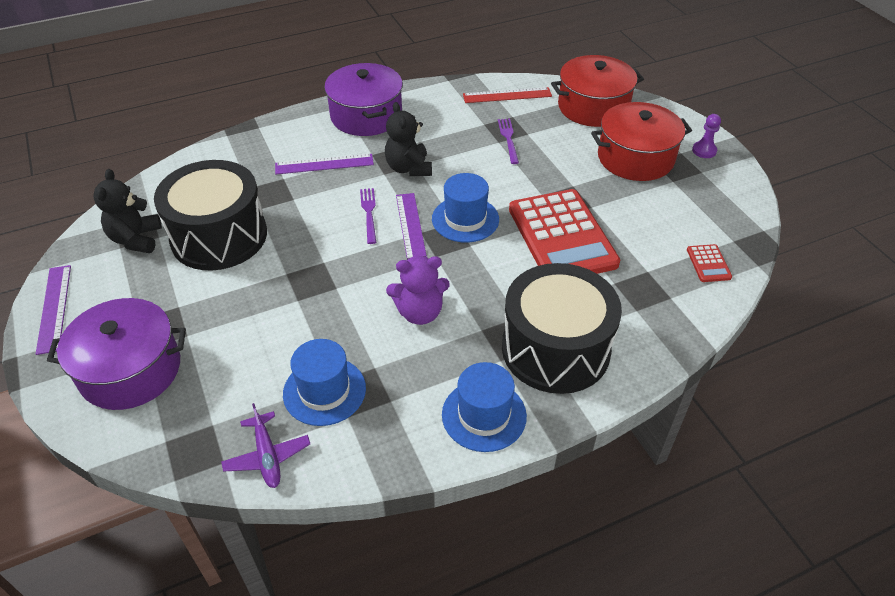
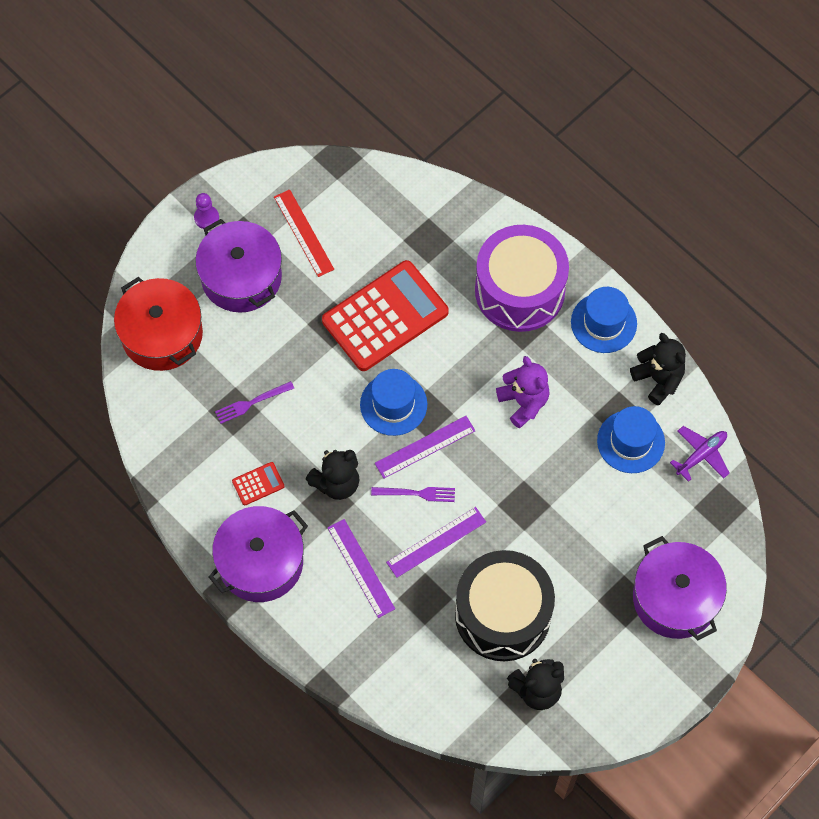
camera: 110 degrees left, 20 degrees up
purple ruler [36,265,71,355] -> purple ruler moved to [386,507,486,578]
purple fork [360,188,376,244] -> purple fork turned 150 degrees counterclockwise [371,487,455,502]
red ruler [463,87,552,103] -> red ruler moved to [274,189,334,277]
black drum [502,263,622,394] -> purple drum [475,225,569,332]
red pot [591,102,692,181] -> purple pot [195,219,282,313]
red calculator [687,244,732,282] -> red calculator moved to [232,462,285,505]
none -> black teddy bear [630,333,686,405]

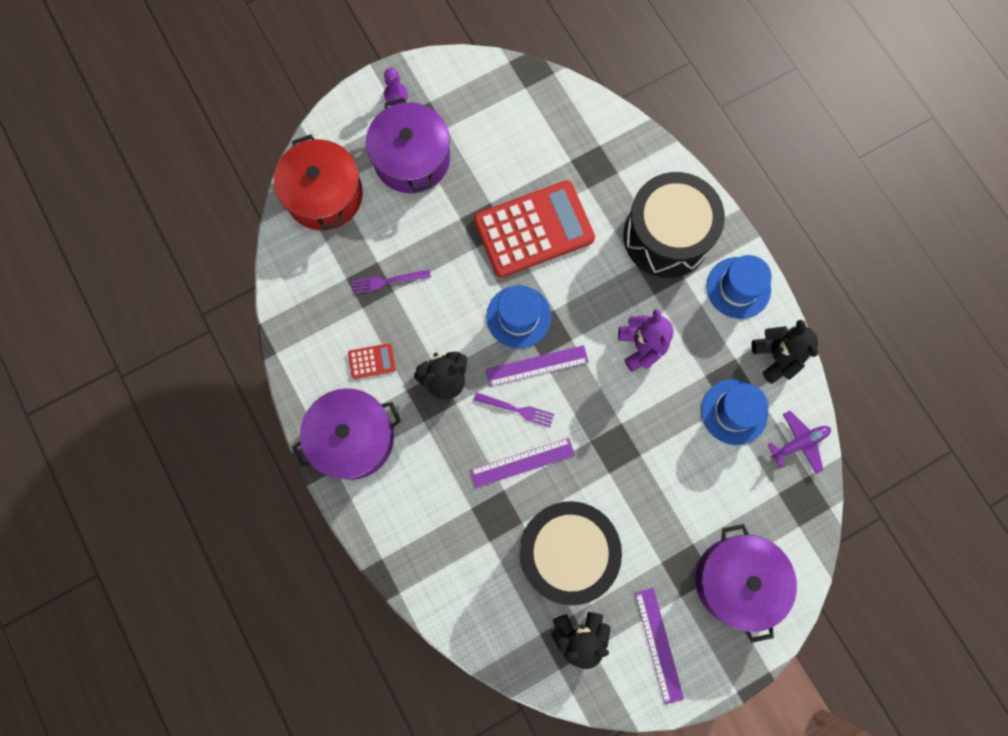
camera: 15 degrees right, 10 degrees up
red ruler [274,189,334,277] -> none
purple ruler [328,519,395,618] -> purple ruler moved to [635,588,684,704]
purple drum [475,225,569,332] -> black drum [623,172,725,278]

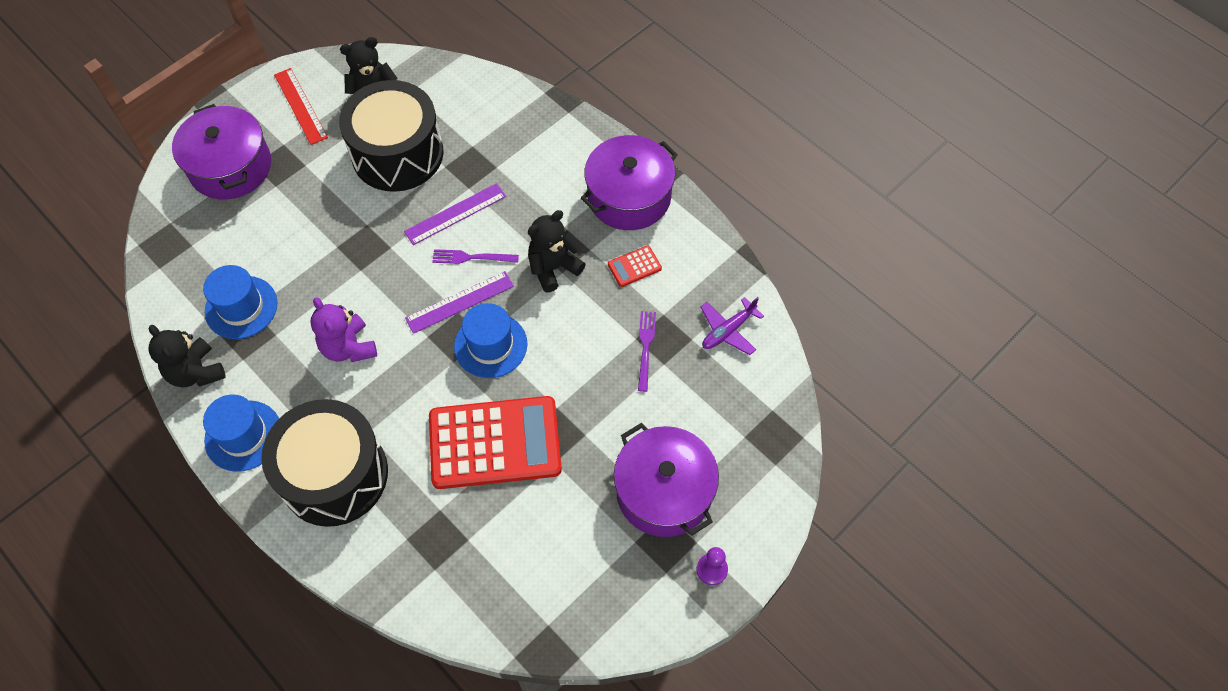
camera: 165 degrees right, 15 degrees down
red pot [274,134,363,230] -> none
purple fork [352,270,431,294] -> purple fork turned 60 degrees counterclockwise [638,311,656,392]
red calculator [474,180,595,278] -> red calculator turned 150 degrees counterclockwise [429,396,562,489]
purple ruler [635,588,684,704] -> red ruler [274,68,328,145]
purple plane [768,411,831,474] -> purple plane moved to [701,297,764,355]

